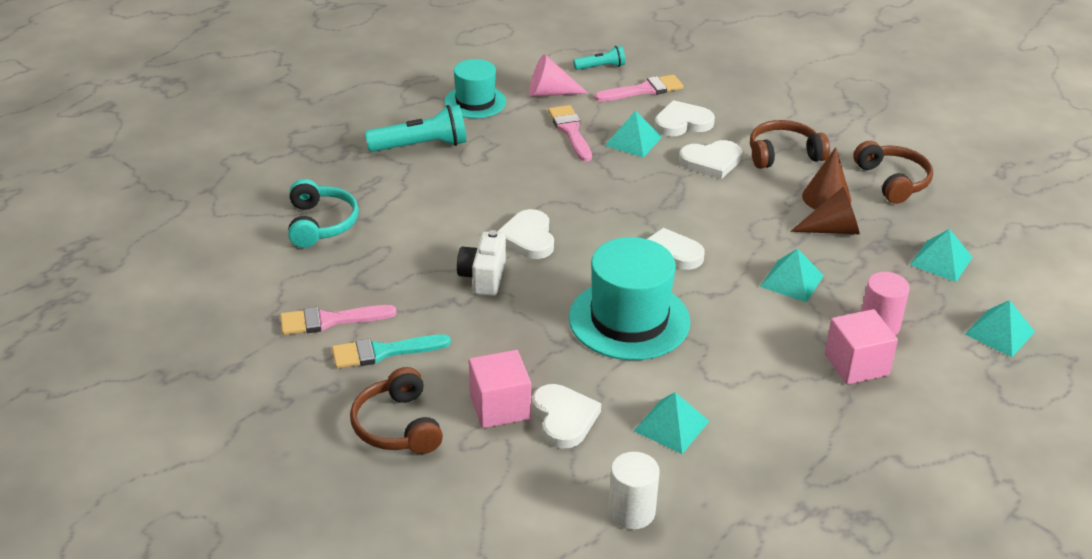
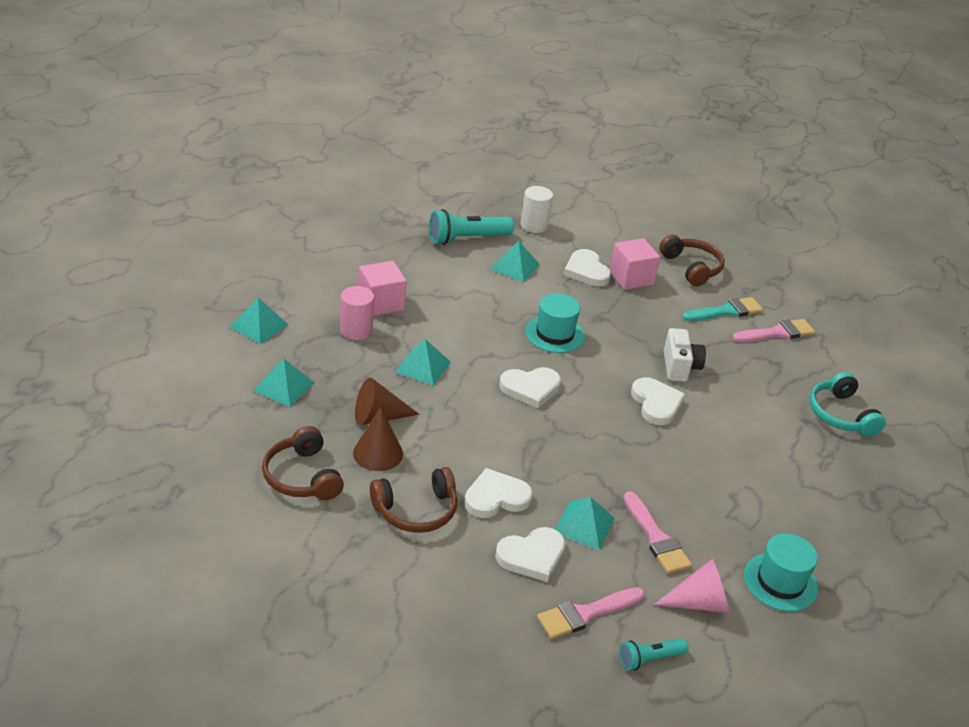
camera: 170 degrees right, 0 degrees up
turquoise flashlight [365,105,467,152] -> turquoise flashlight moved to [429,209,514,245]
turquoise hat [569,237,690,360] -> turquoise hat [525,293,585,353], size x0.62

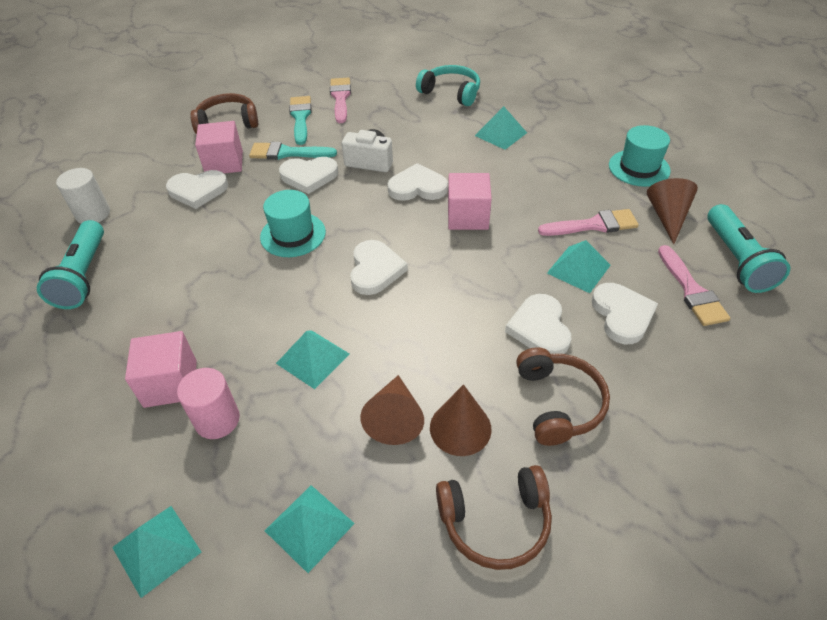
camera: 70 degrees left, 10 degrees up
turquoise pyramid [490,241,540,282] -> turquoise pyramid moved to [475,106,527,150]
turquoise flashlight [620,639,689,670] -> turquoise flashlight [707,204,790,293], size x1.78
pink cone [654,559,730,613] -> brown cone [647,178,698,244]
turquoise headphones [809,372,886,437] -> turquoise headphones turned 150 degrees counterclockwise [416,65,480,106]
none -> turquoise brush [249,142,337,160]
none -> white heart [279,157,338,194]
none -> pink cube [448,173,492,230]

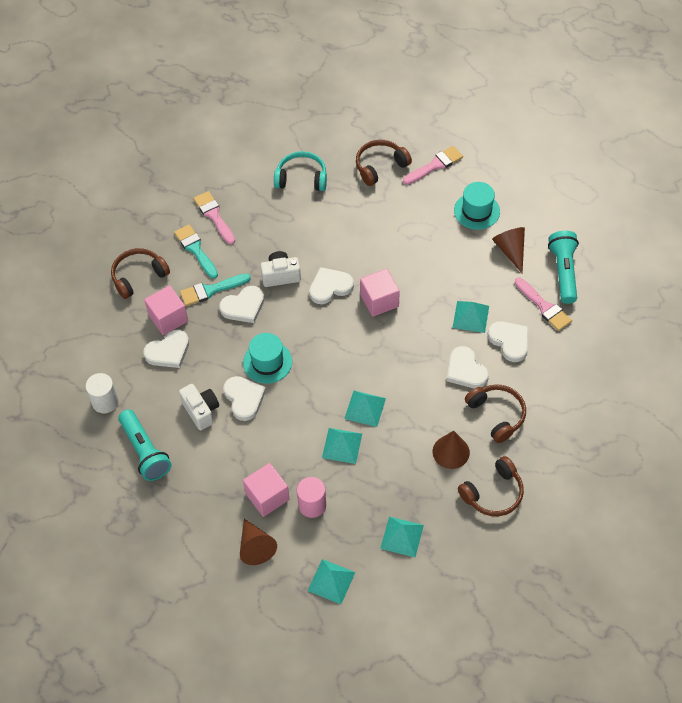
camera: 25 degrees left, 10 degrees up
white heart [350,240,408,295] -> white heart moved to [223,376,266,421]
brown cone [360,375,424,445] -> brown cone moved to [240,519,277,565]
turquoise pyramid [475,106,527,150] -> turquoise pyramid moved to [344,391,386,427]
pink brush [538,209,639,236] -> pink brush moved to [403,146,463,185]
turquoise flashlight [707,204,790,293] -> turquoise flashlight turned 150 degrees counterclockwise [548,230,579,304]
none -> white camera [179,384,219,430]
none -> brown headphones [356,140,412,186]

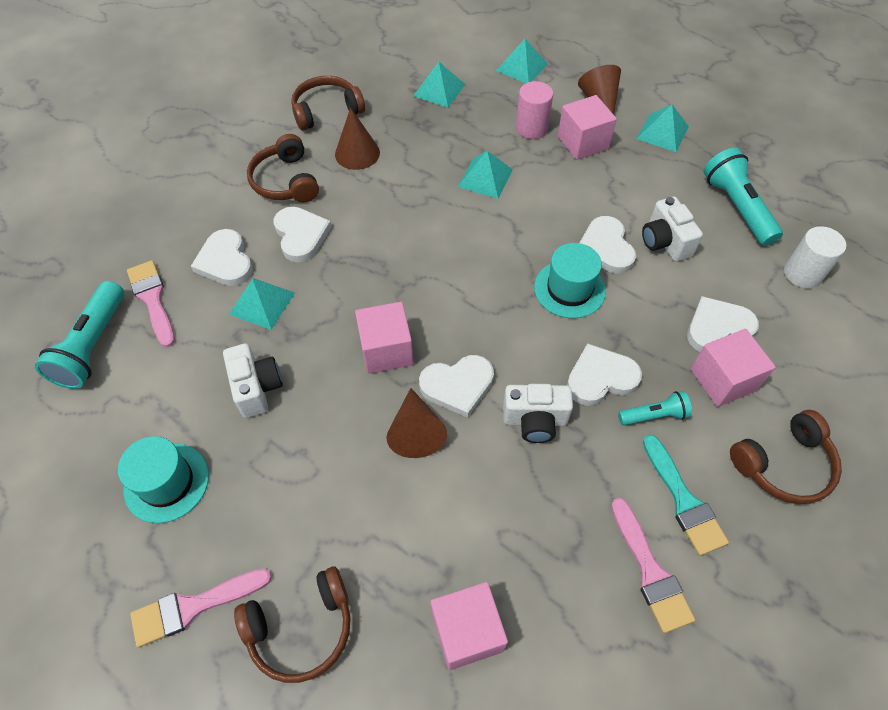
camera: 170 degrees left, 0 degrees up
turquoise brush [180,273,251,306] -> turquoise flashlight [618,391,692,425]
turquoise headphones [274,151,327,191] -> pink cube [431,582,508,670]
turquoise pyramid [344,391,386,427] -> turquoise pyramid moved to [636,105,689,152]
brown cone [492,227,525,273] -> brown cone moved to [387,388,447,458]
none -> white camera [223,343,283,418]

